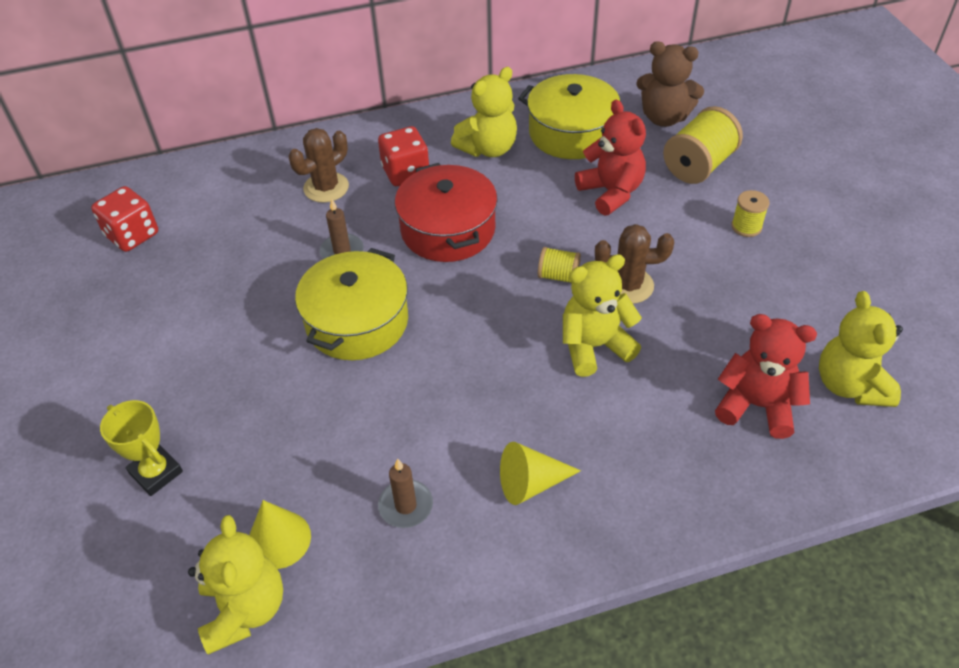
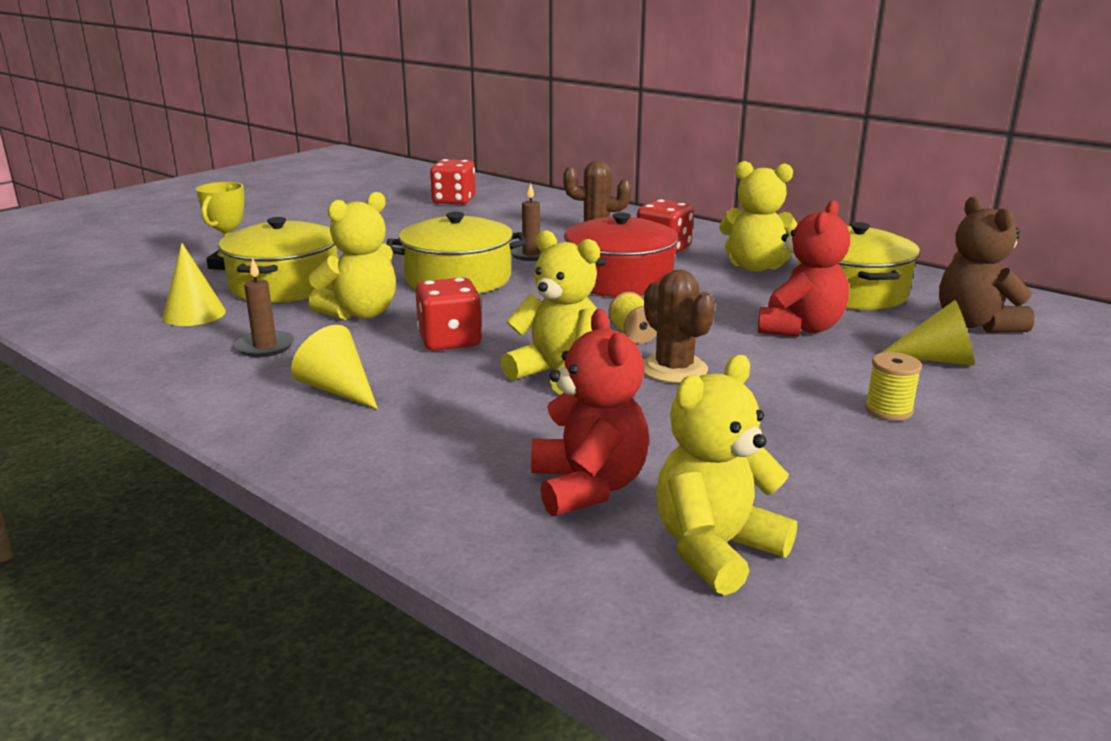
camera: 55 degrees right, 25 degrees down
yellow teddy bear [188,515,283,655] -> yellow teddy bear moved to [308,192,396,320]
yellow spool [663,106,743,184] -> yellow cone [881,300,975,366]
none -> yellow pot [219,217,338,303]
none -> red dice [415,277,482,351]

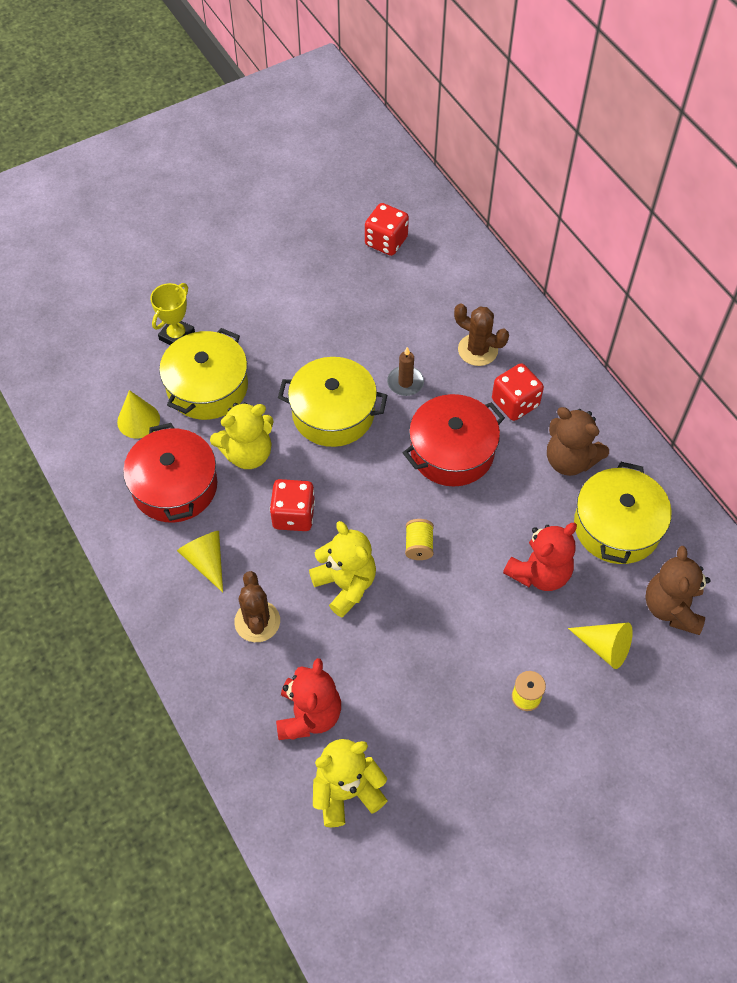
camera: 20 degrees right, 35 degrees up
brown candle [234,257,294,357] -> red pot [123,423,217,523]
brown cactus [643,269,715,383] -> brown cactus moved to [234,571,280,642]
yellow teddy bear [719,161,797,272] -> brown teddy bear [547,407,609,476]

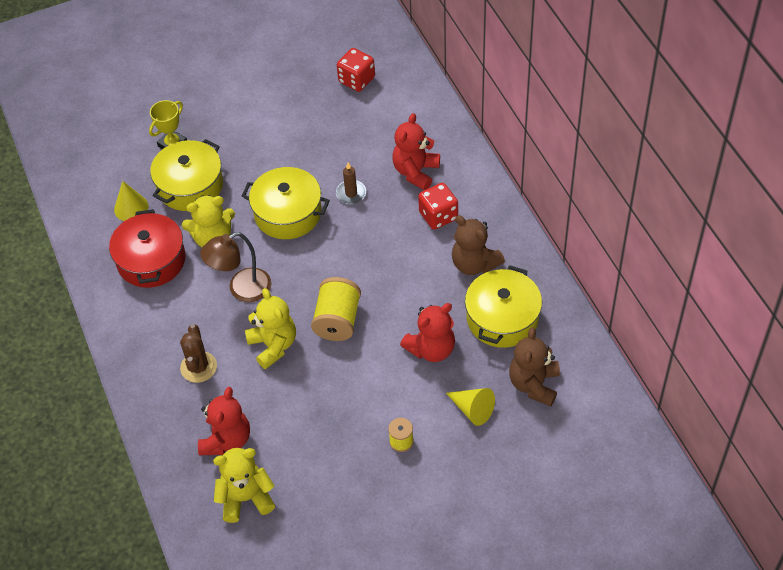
camera: 10 degrees right, 5 degrees down
yellow cone [177,531,223,592] -> none
red dice [270,479,315,531] -> brown lamp [200,232,271,302]
red pot [403,394,505,487] -> none
yellow spool [405,519,434,560] -> yellow spool [311,277,361,341], size x1.85
brown cactus [454,303,509,366] -> red teddy bear [392,113,440,190]

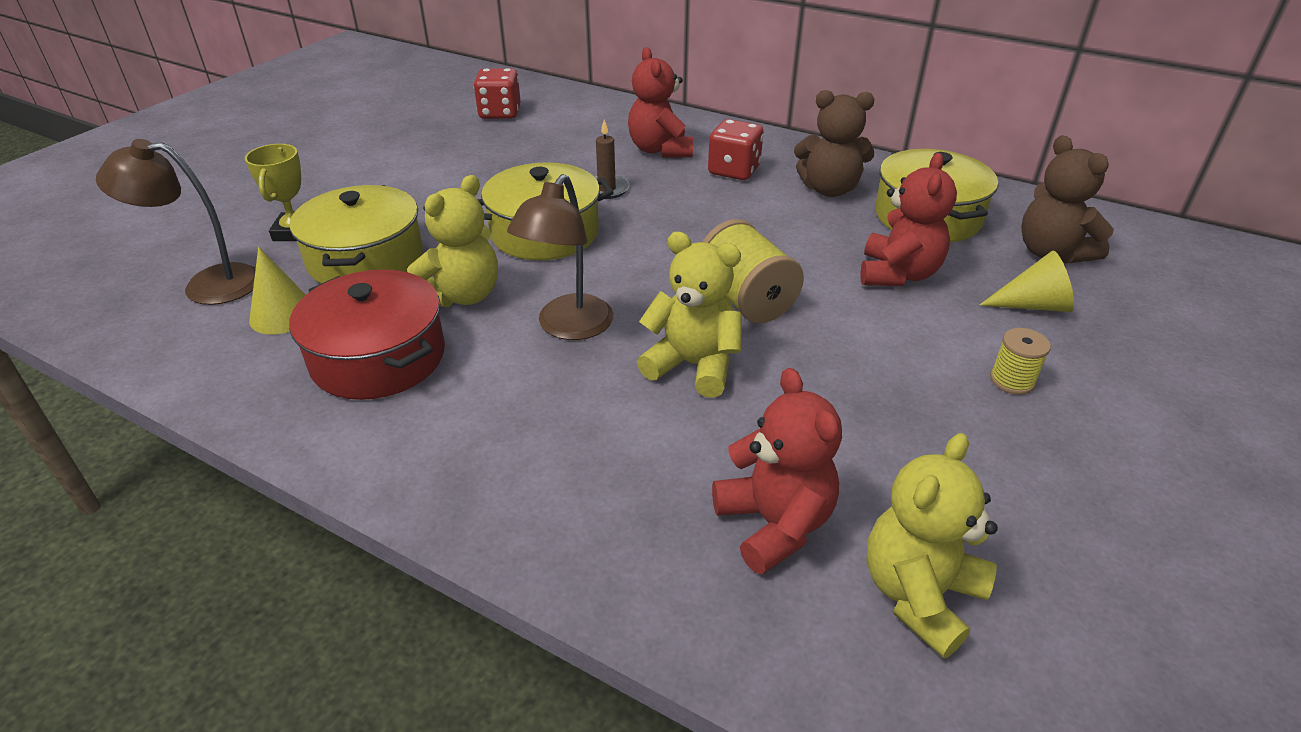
camera: 40 degrees left, 15 degrees down
brown cactus [180,324,217,383] -> none
none -> brown lamp [96,139,256,305]

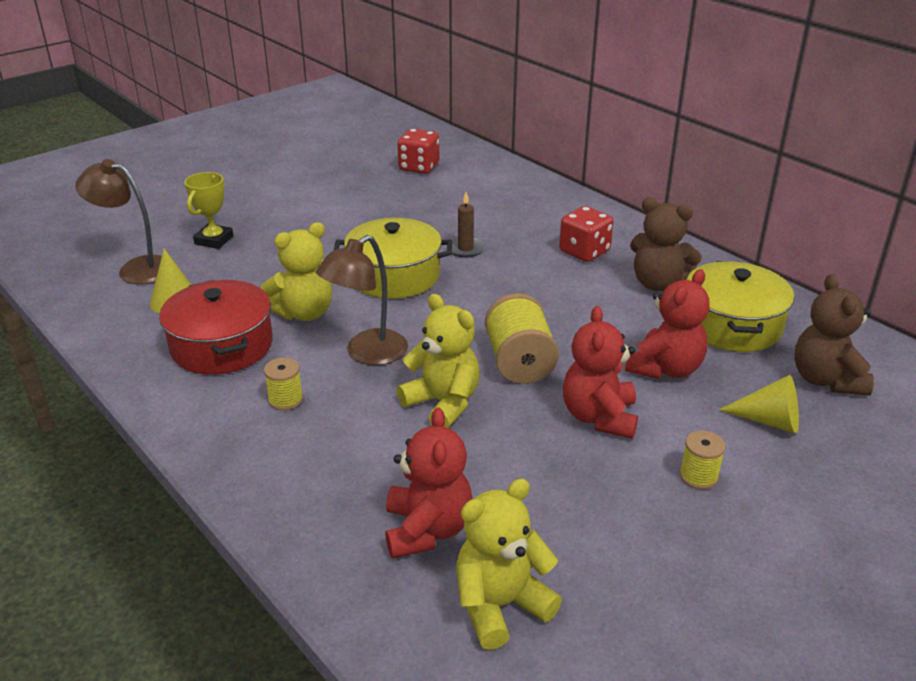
camera: 20 degrees right, 5 degrees down
yellow pot [290,185,423,283] -> none
red teddy bear [628,47,693,158] -> red teddy bear moved to [563,306,638,439]
none -> yellow spool [264,358,303,410]

